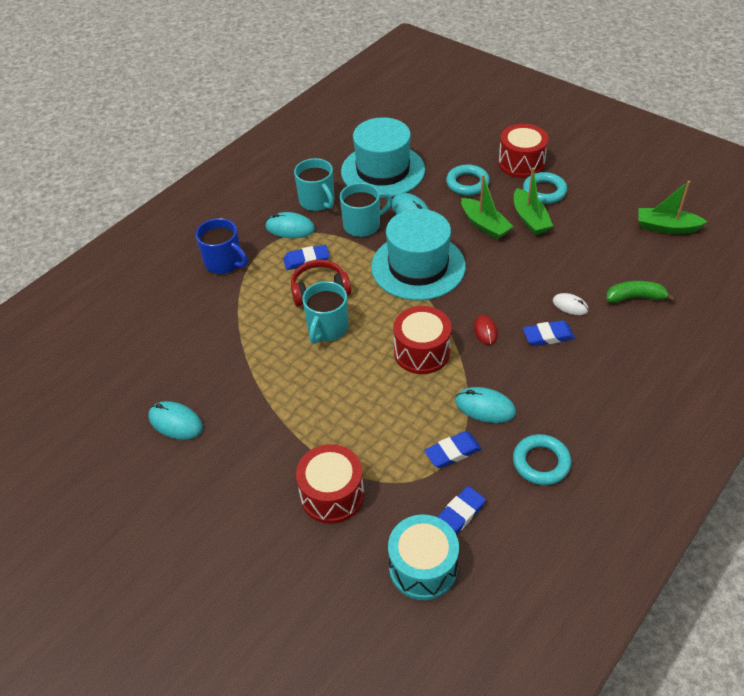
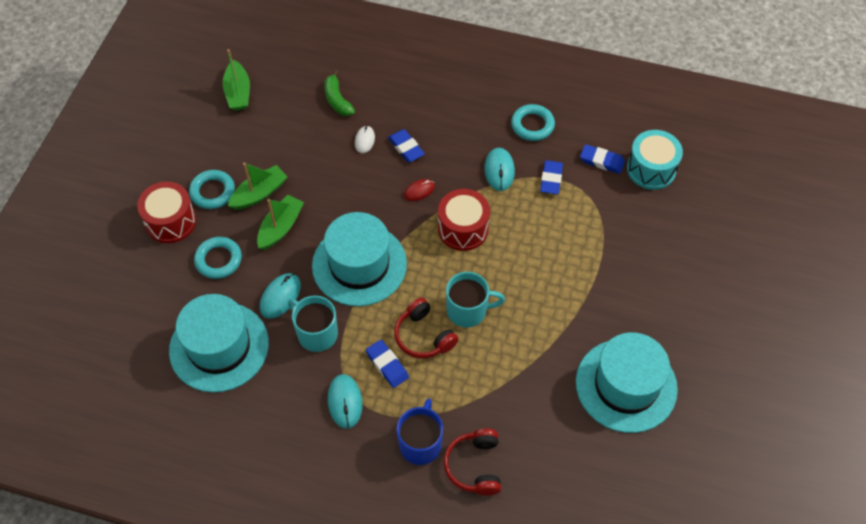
camera: 115 degrees left, 10 degrees up
turquoise mouse [149,401,203,440] -> turquoise hat [576,332,678,433]
turquoise mug [294,158,334,211] -> none
red drum [296,444,364,524] -> none
blue eraser [424,431,482,468] -> blue eraser turned 60 degrees clockwise [540,160,563,194]
none -> red headphones [443,429,501,496]

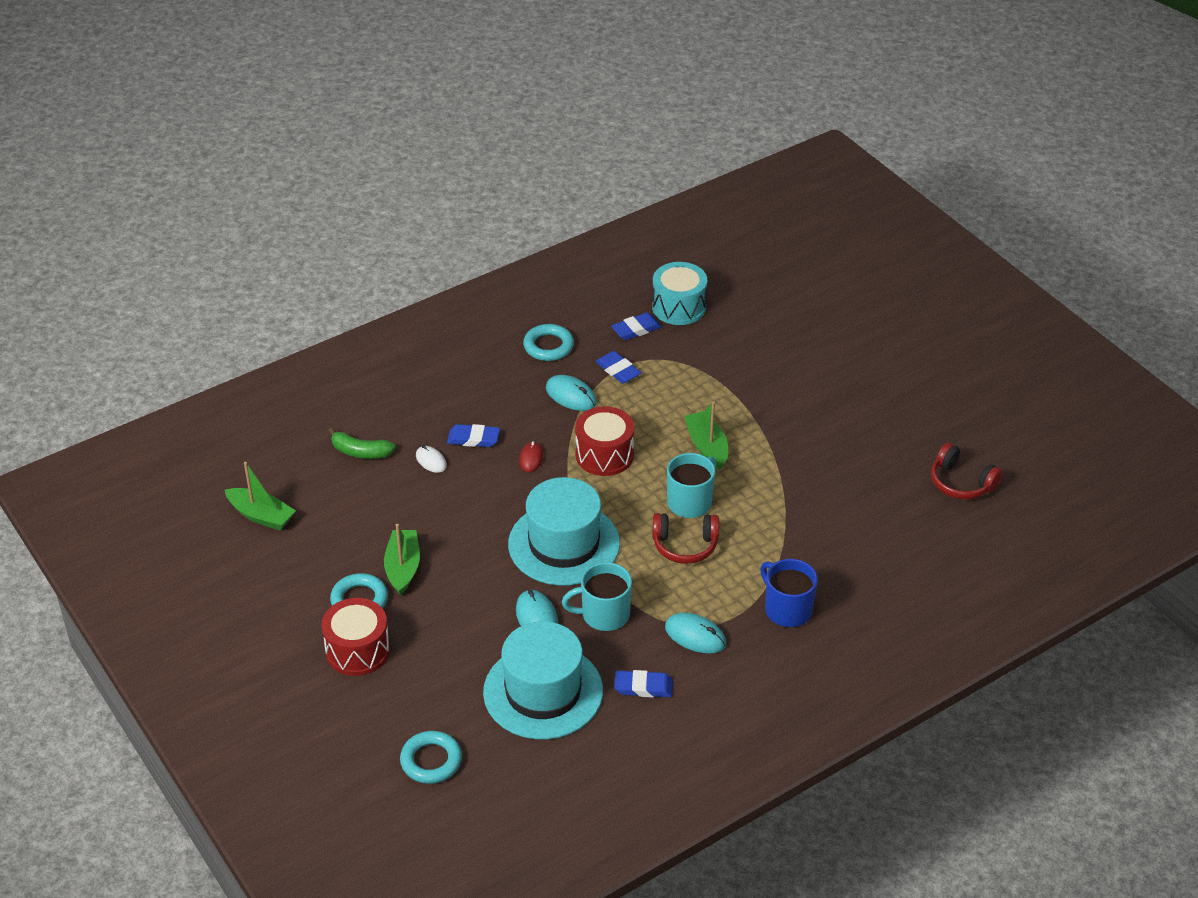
camera: 50 degrees left, 15 degrees down
turquoise ring [194,237,242,279] -> turquoise ring moved to [400,731,462,784]
green boat [257,195,304,250] -> green boat moved to [684,401,728,470]
blue eraser [366,340,409,388] -> blue eraser moved to [614,670,673,698]
red headphones [443,429,501,496] -> red headphones moved to [931,443,1003,499]
turquoise hat [576,332,678,433] -> none

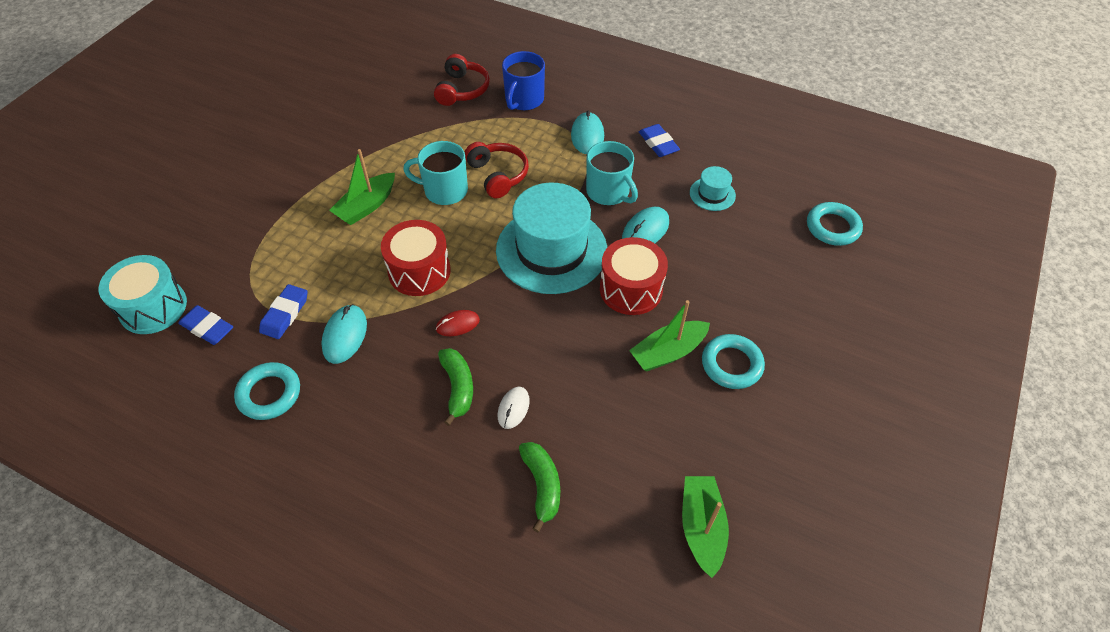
camera: 120 degrees left, 10 degrees up
red drum [321,598,390,676] -> red drum moved to [600,237,668,315]
blue eraser [447,424,500,447] -> green banana [438,348,473,426]
turquoise hat [483,621,603,740] -> turquoise hat [690,166,736,211], size x0.44
red headphones [931,443,1003,499] -> red headphones moved to [434,54,490,106]

